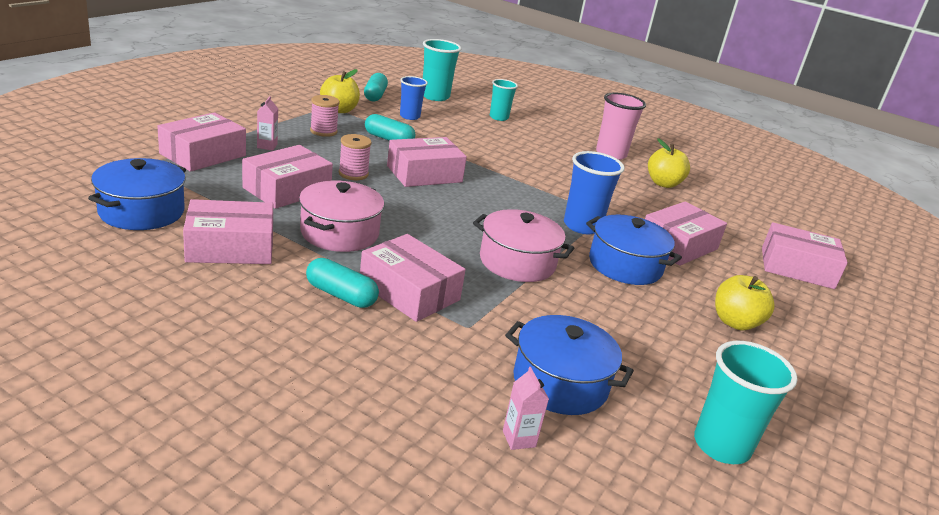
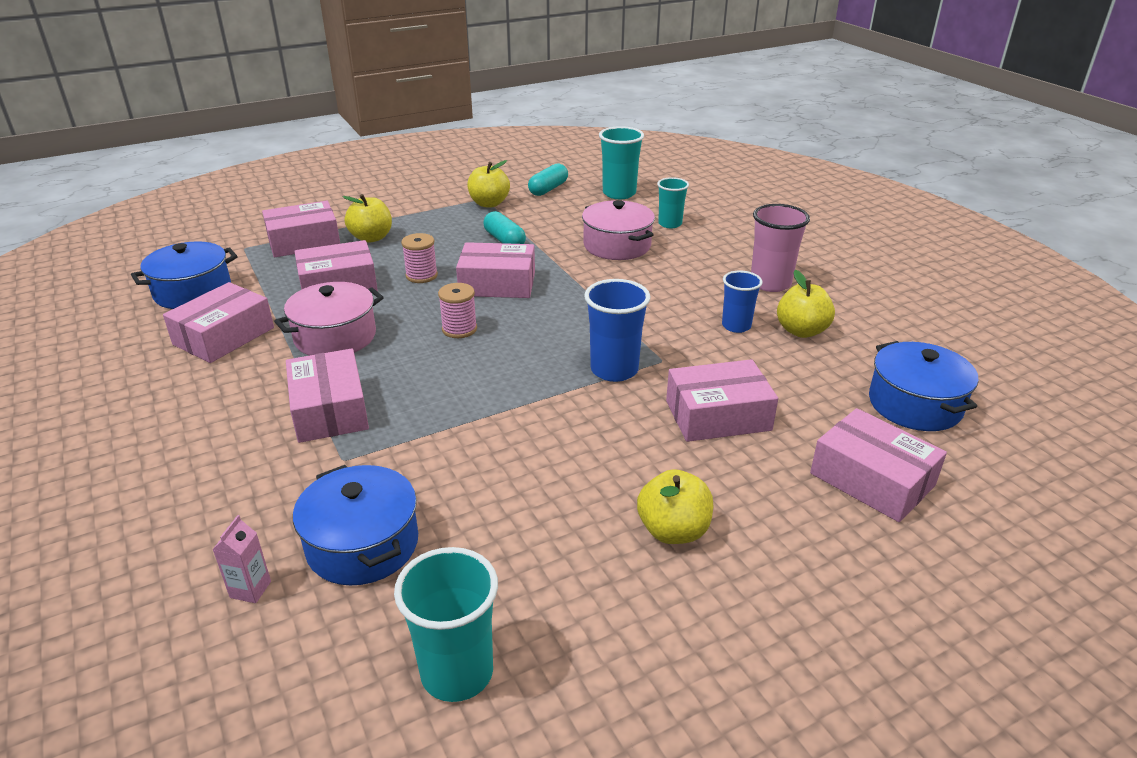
camera: 35 degrees right, 5 degrees up
pink box [183,199,273,264] -> pink box turned 75 degrees counterclockwise [163,282,274,363]
pink carton [257,96,278,151] -> yellow apple [343,194,392,243]
turquoise capsule [306,258,379,308] -> none
pink spool [310,95,339,137] -> pink spool moved to [438,283,477,338]
blue cup [400,76,428,120] -> blue cup moved to [722,270,763,333]
pink pot [473,209,574,282] -> pink pot moved to [582,200,655,260]
blue pot [586,214,682,285] -> blue pot moved to [869,341,978,431]

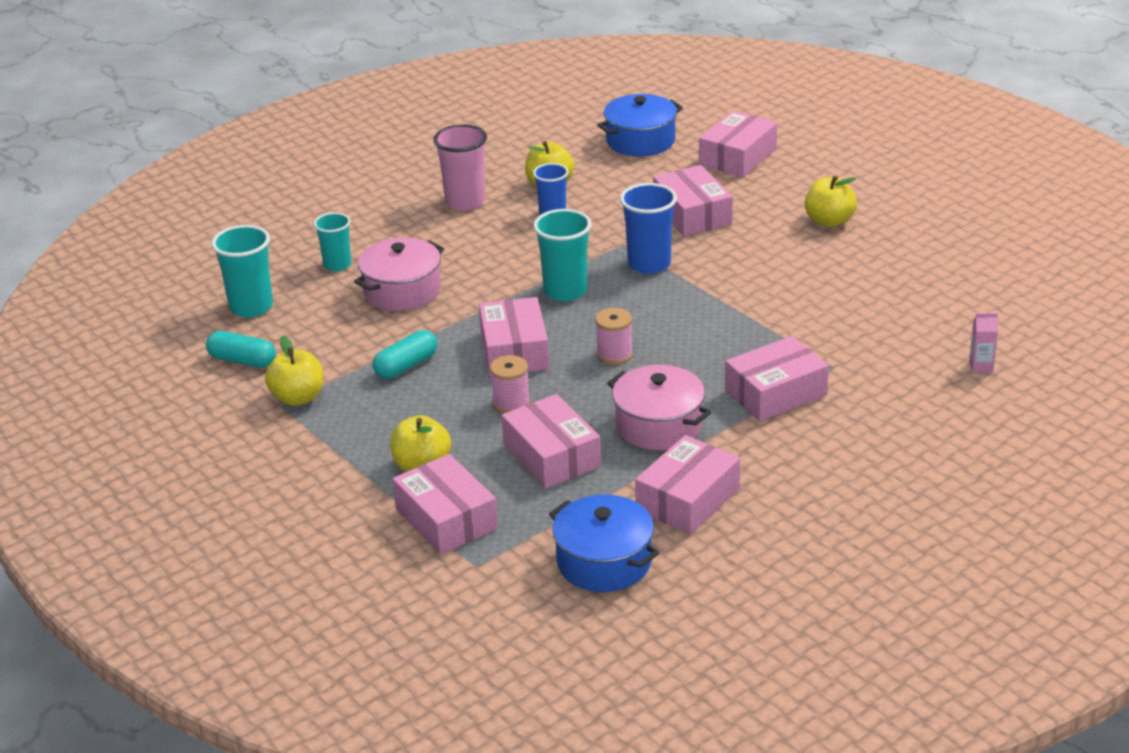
camera: 100 degrees left, 0 degrees up
pink box [163,282,274,363] -> pink box turned 75 degrees counterclockwise [635,435,740,534]
blue pot [293,465,418,586] -> none
turquoise cup [394,547,498,702] -> turquoise cup moved to [533,209,592,301]

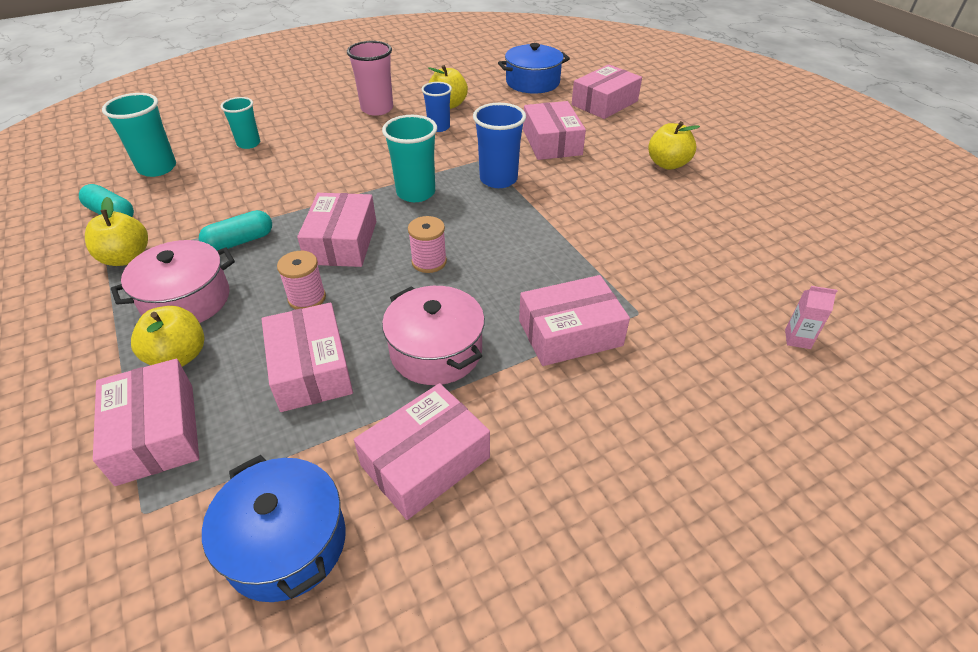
camera: 10 degrees right, 10 degrees up
pink pot [354,238,444,311] -> pink pot moved to [111,240,235,323]

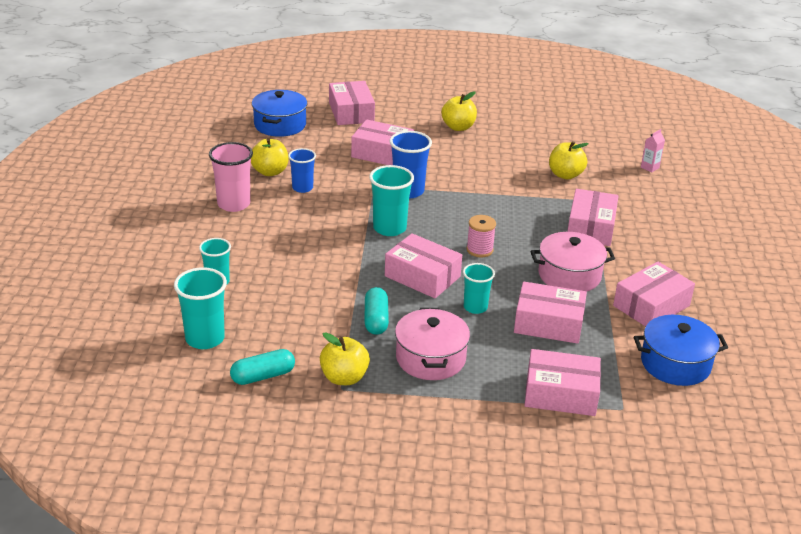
camera: 60 degrees left, 10 degrees down
yellow apple [131,306,205,367] -> yellow apple moved to [549,141,589,179]
pink spool [277,251,326,309] -> turquoise cup [463,263,495,314]
pink box [354,383,490,520] -> pink box turned 60 degrees clockwise [613,261,695,327]

